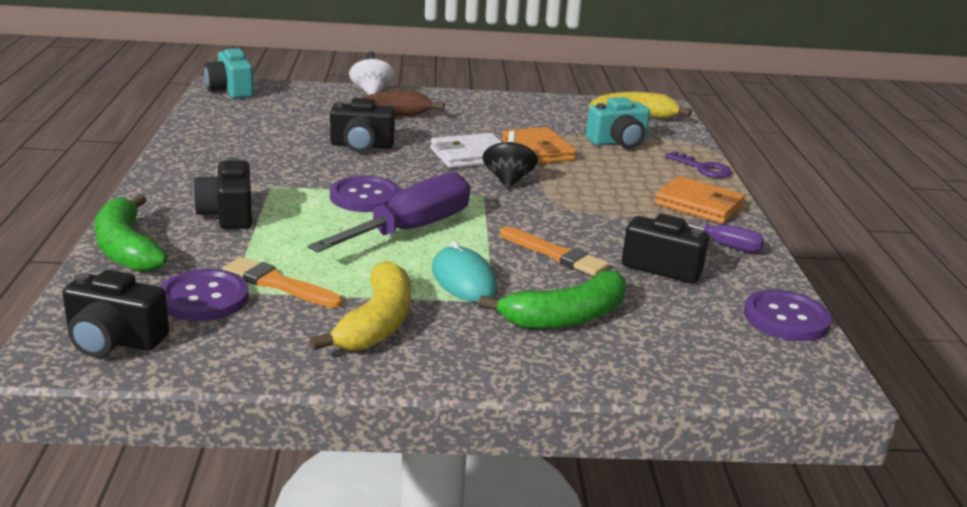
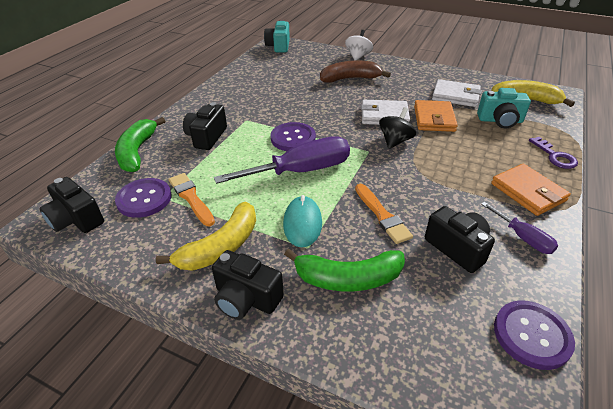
camera: 30 degrees right, 15 degrees up
black camera [330,98,395,152] -> black camera moved to [212,250,284,320]
none -> white wallet [432,79,482,107]

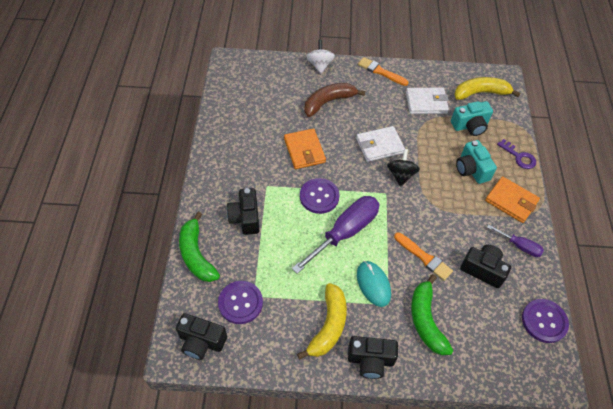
camera: 25 degrees left, 15 degrees up
orange brush [168,173,215,226] -> orange brush moved to [358,57,409,86]
turquoise camera [264,20,290,52] -> turquoise camera moved to [456,140,497,184]
green banana [284,249,405,291] -> green banana turned 105 degrees clockwise [411,274,453,355]
orange wallet [414,100,458,132] -> orange wallet moved to [284,128,326,169]

